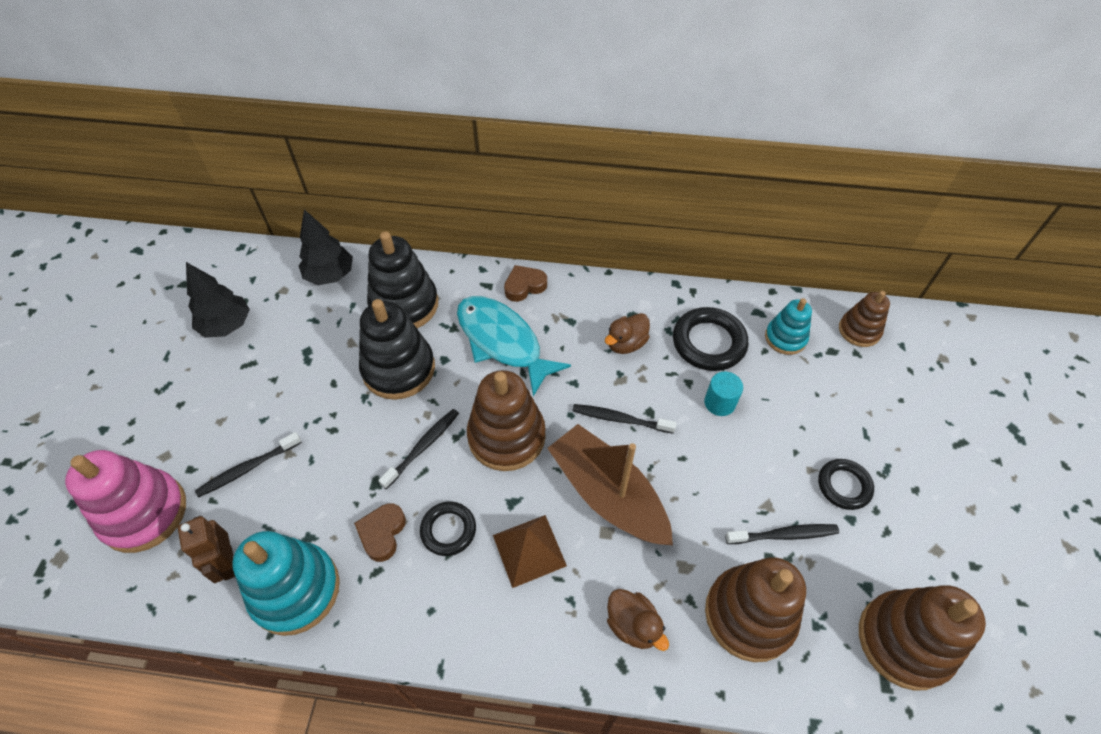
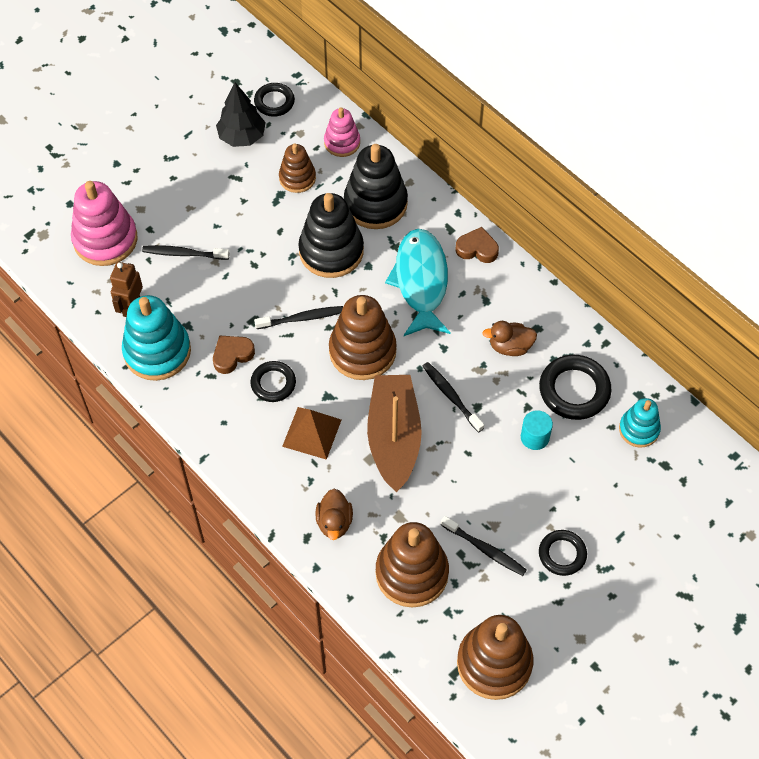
camera: 40 degrees right, 5 degrees up
black tree [299,209,353,285] -> pink stacking toy [324,107,360,157]
brown stacking toy [839,291,890,347] -> brown stacking toy moved to [279,143,316,193]
none -> black ring [254,83,295,117]

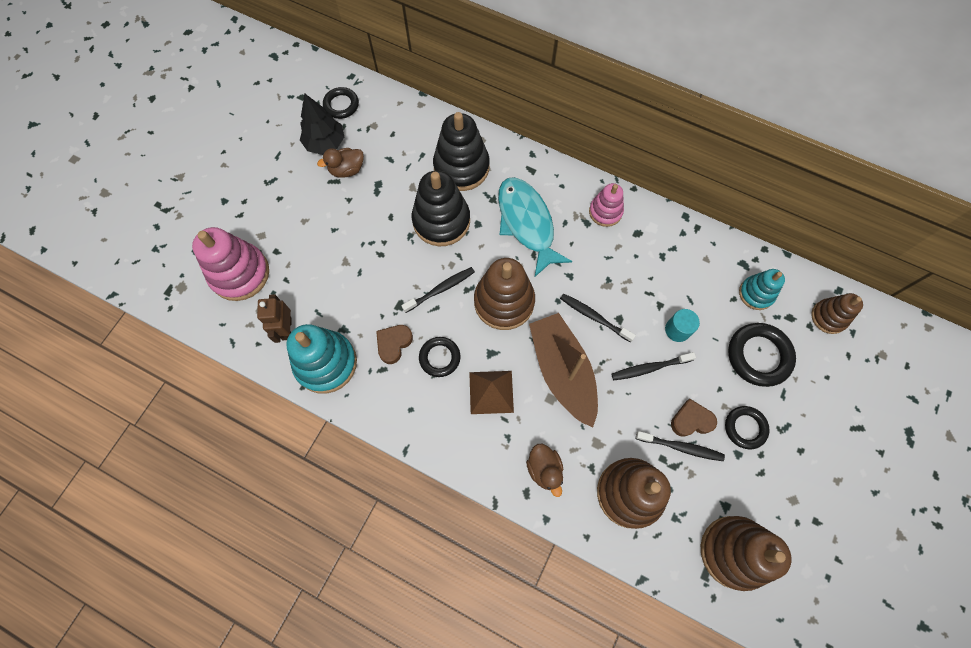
camera: 20 degrees left, 10 degrees up
black toothbrush [142,245,230,260] -> black toothbrush moved to [611,352,696,380]
brown stacking toy [279,143,316,193] -> brown stacking toy moved to [811,293,863,334]
pink stacking toy [324,107,360,157] -> pink stacking toy moved to [589,183,624,227]
brown heart [456,227,499,263] -> brown heart moved to [671,399,717,437]
brown duck [482,321,537,356] -> brown duck moved to [317,148,364,178]
black ring [539,355,611,420] -> black ring moved to [728,323,796,387]

